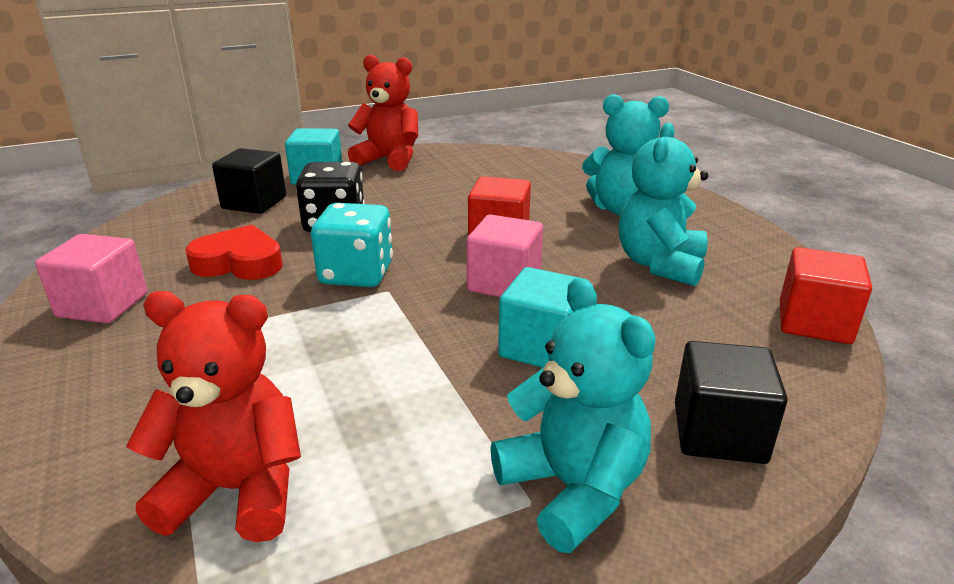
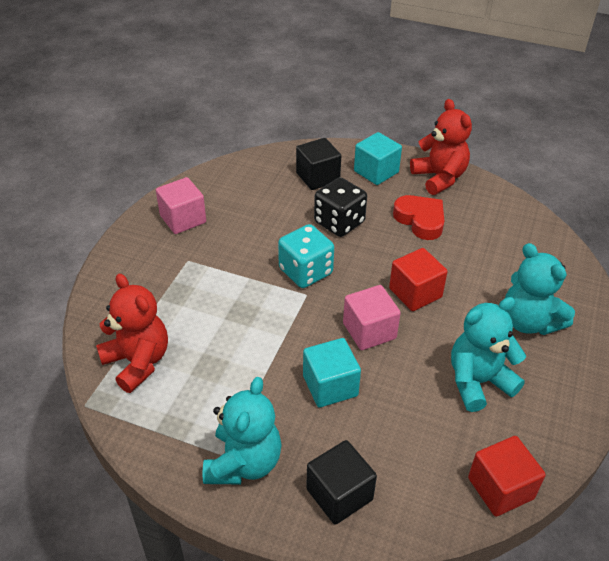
camera: 45 degrees right, 15 degrees up
red heart [185,225,283,280] -> red heart moved to [393,195,444,240]

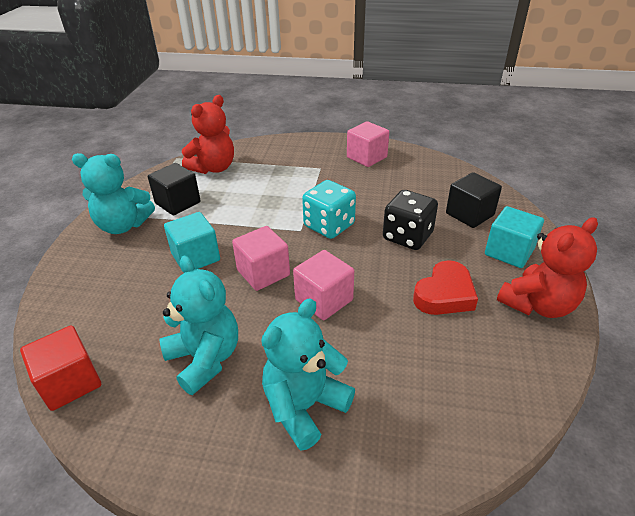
camera: 80 degrees right, 5 degrees down
black cube [306,440,377,525] -> black cube moved to [148,163,200,215]
red cube [389,248,448,311] -> pink cube [293,250,354,320]

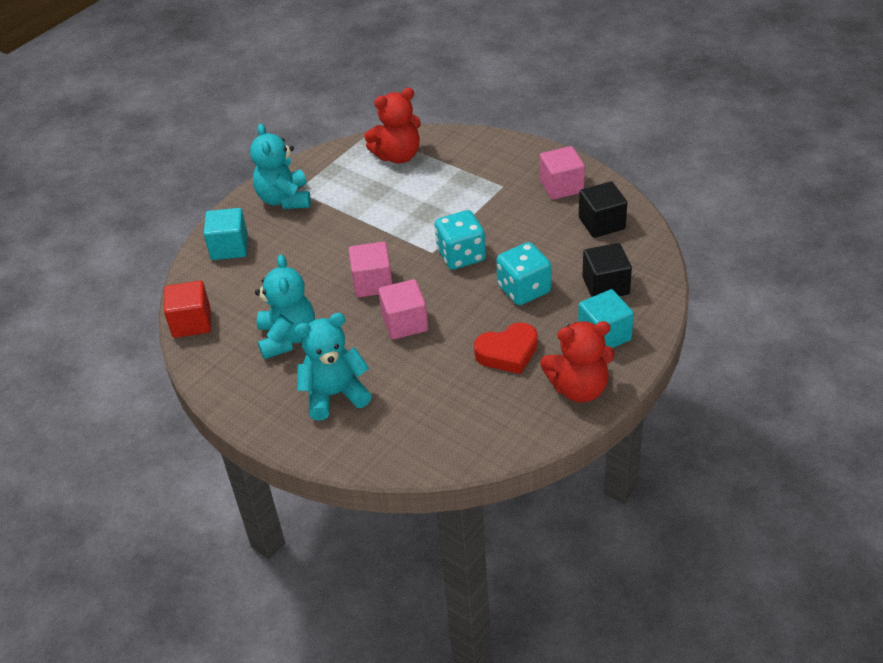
camera: 30 degrees right, 5 degrees up
turquoise teddy bear [72,153,155,234] -> turquoise teddy bear turned 45 degrees clockwise [250,124,311,209]
black cube [148,163,200,215] -> black cube moved to [579,181,627,238]
turquoise cube [164,212,220,273] -> turquoise cube moved to [204,208,248,260]
black dice [383,190,438,250] -> turquoise dice [496,242,551,305]

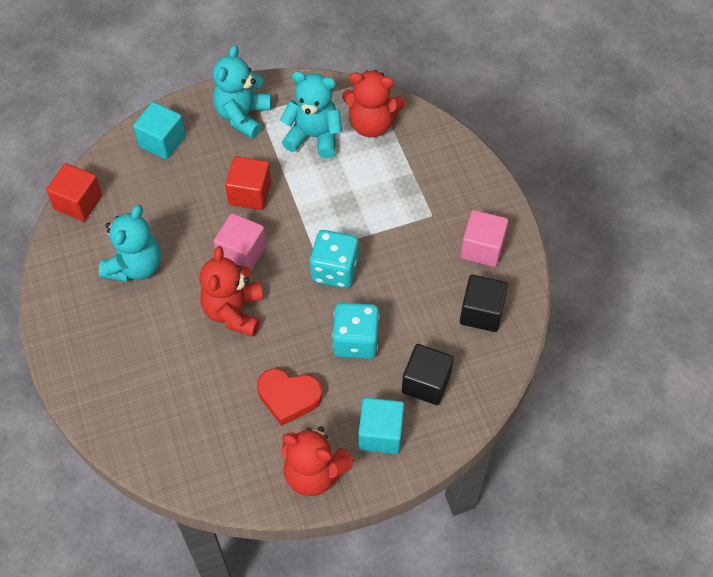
camera: 30 degrees right, 15 degrees up
turquoise teddy bear [294,313,372,421] -> turquoise teddy bear moved to [280,71,343,158]
pink cube [378,279,428,340] -> red teddy bear [200,246,263,337]
none -> red cube [225,156,271,210]

